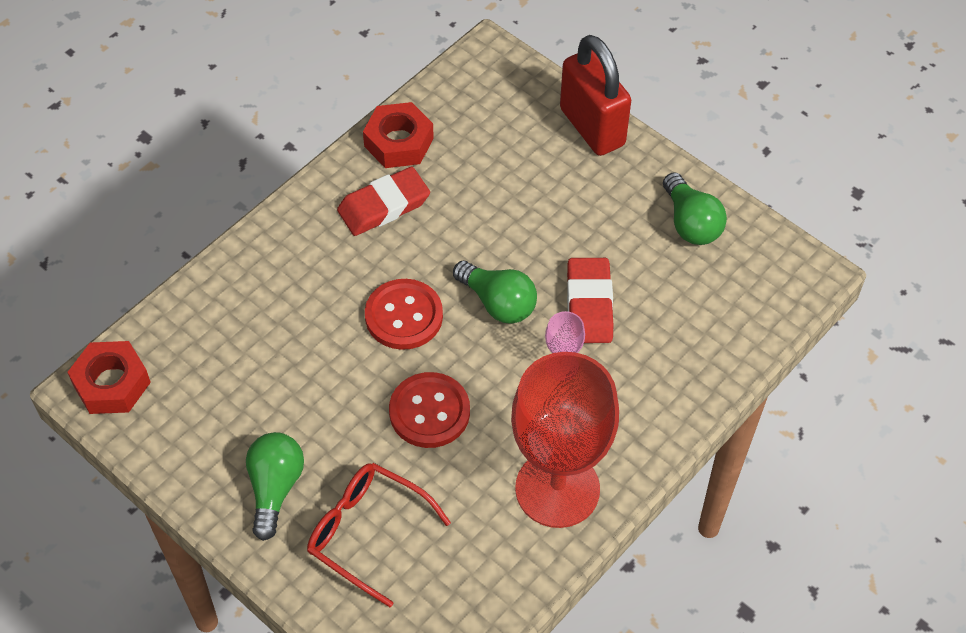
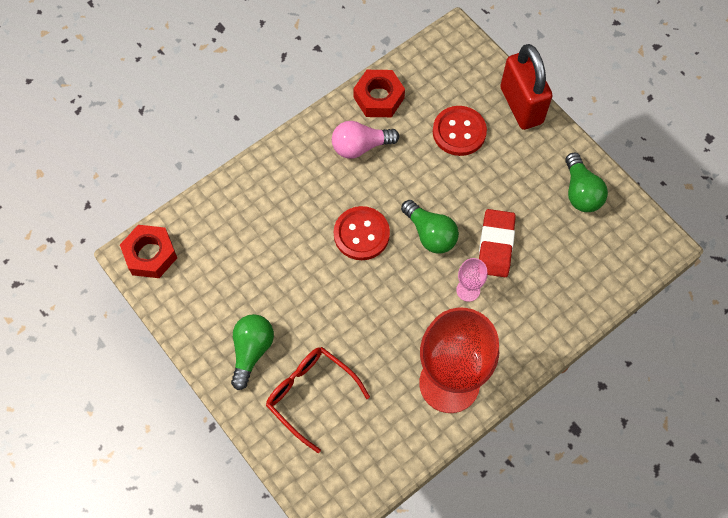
camera: 10 degrees right, 10 degrees up
red eraser [337,167,430,236] -> pink light bulb [332,121,399,159]
red button [389,372,470,448] -> red button moved to [433,106,487,156]

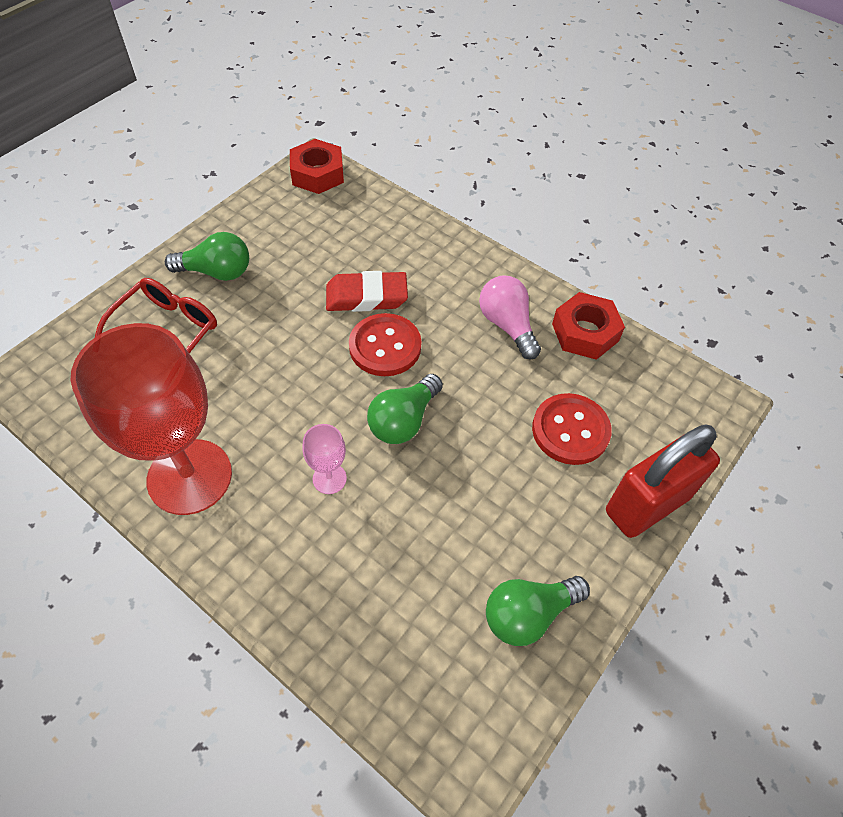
camera: 75 degrees right, 10 degrees down
red eraser [479,209,516,277] -> red eraser moved to [326,271,408,312]

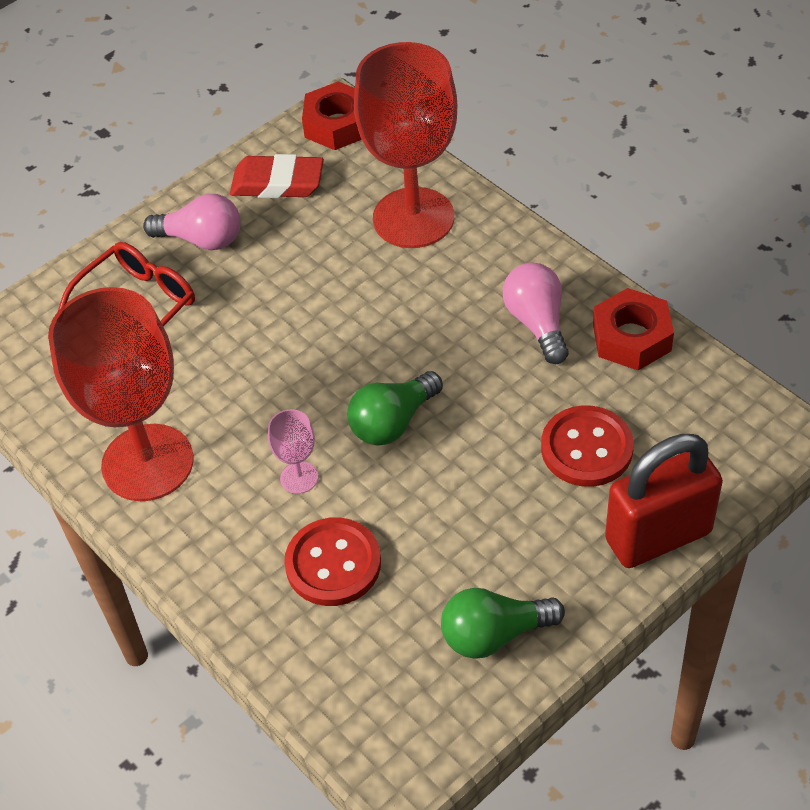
camera: 15 degrees right, 5 degrees down
green light bulb [165,232,249,281] -> pink light bulb [143,194,241,250]
red eraser [326,271,408,312] -> red eraser moved to [230,154,324,198]
red button [349,313,421,376] -> red button moved to [284,517,381,606]
none -> red goblet [354,42,457,248]

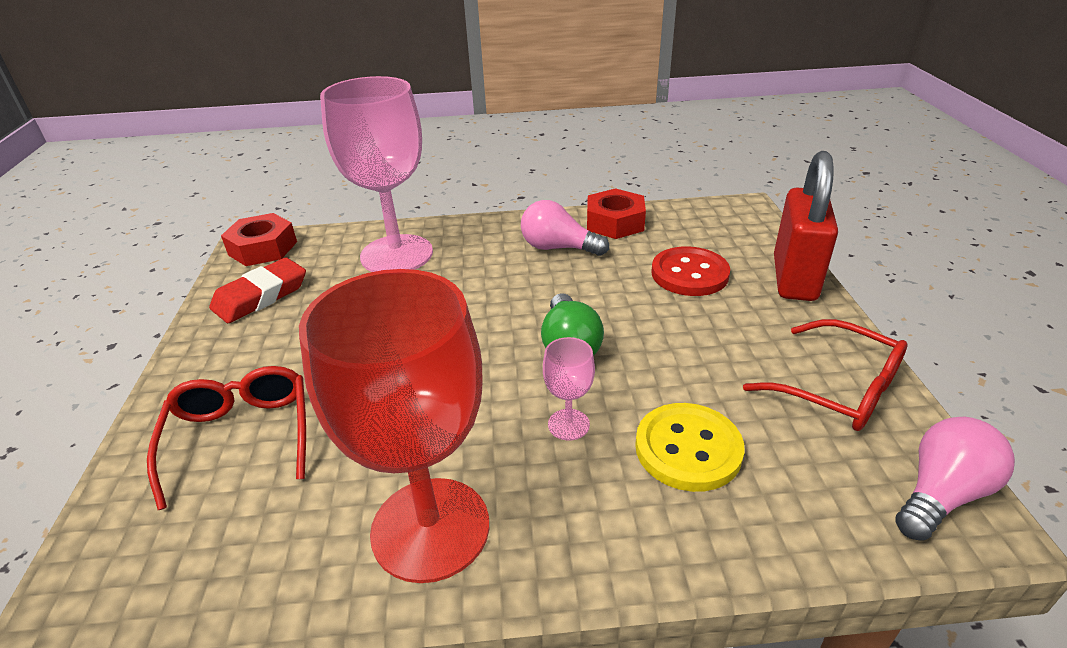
camera: 55 degrees left, 15 degrees down
pink light bulb [143,194,241,250] -> pink light bulb moved to [895,417,1015,541]
red button [284,517,381,606] -> yellow button [635,403,745,492]
red goblet [354,42,457,248] -> pink goblet [320,76,433,272]
green light bulb [441,588,565,659] -> red glasses [743,319,908,431]

